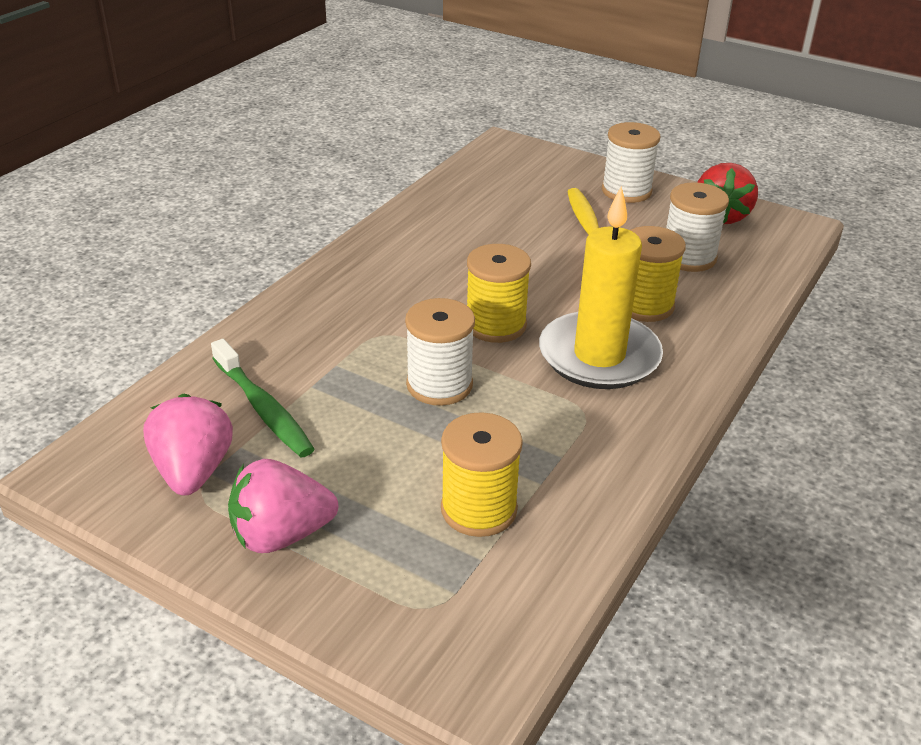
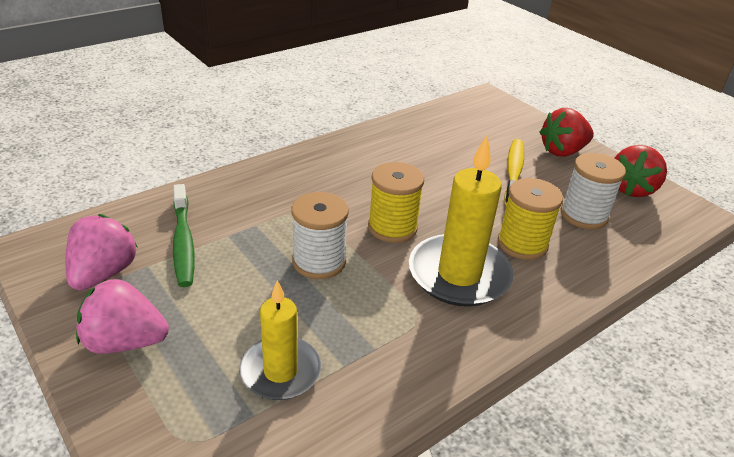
camera: 20 degrees right, 0 degrees up
yellow spool [441,412,523,537] -> yellow candle [239,280,321,400]
white spool [602,122,661,203] -> red strawberry [539,108,594,157]

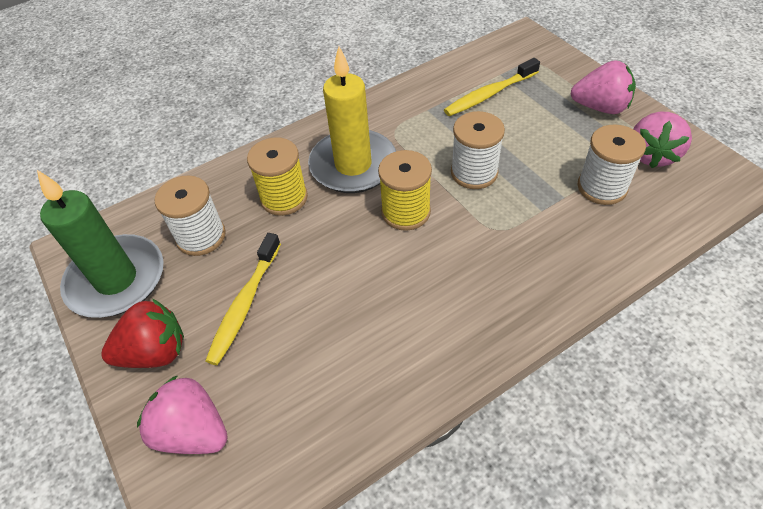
camera: 170 degrees left, 15 degrees up
green toothbrush [173,184,195,287] -> white spool [578,125,646,205]
yellow candle [239,280,321,400] -> yellow toothbrush [444,58,540,116]
red strawberry [615,145,667,197] -> green candle [37,170,164,318]
none -> pink strawberry [137,375,228,454]

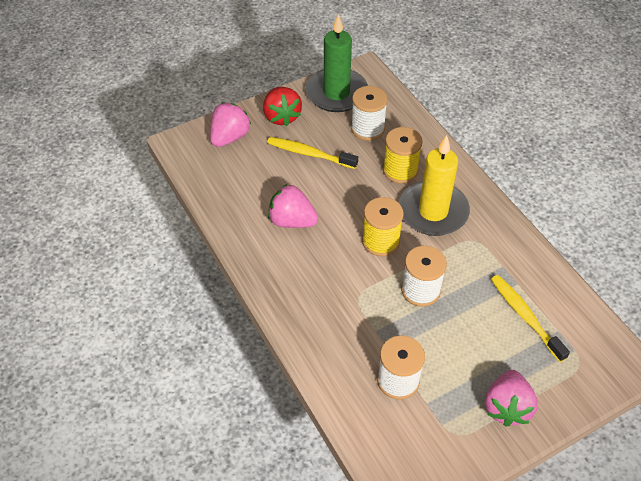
camera: 90 degrees right, 0 degrees up
pink strawberry [633,112,692,168] -> pink strawberry moved to [268,184,318,228]

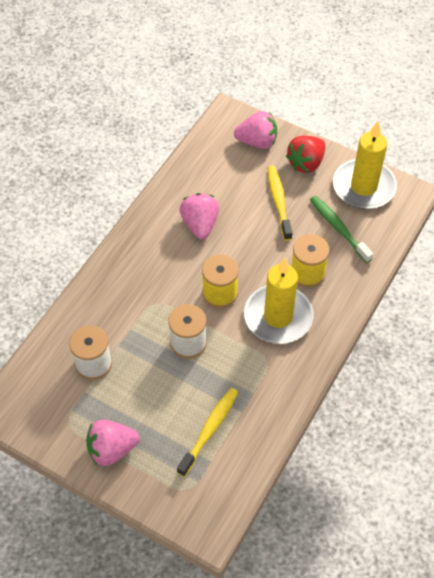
camera: 60 degrees right, 5 degrees up
green candle [305,13,368,112] -> yellow candle [333,121,397,209]
white spool [351,86,388,141] -> green toothbrush [310,196,373,263]

